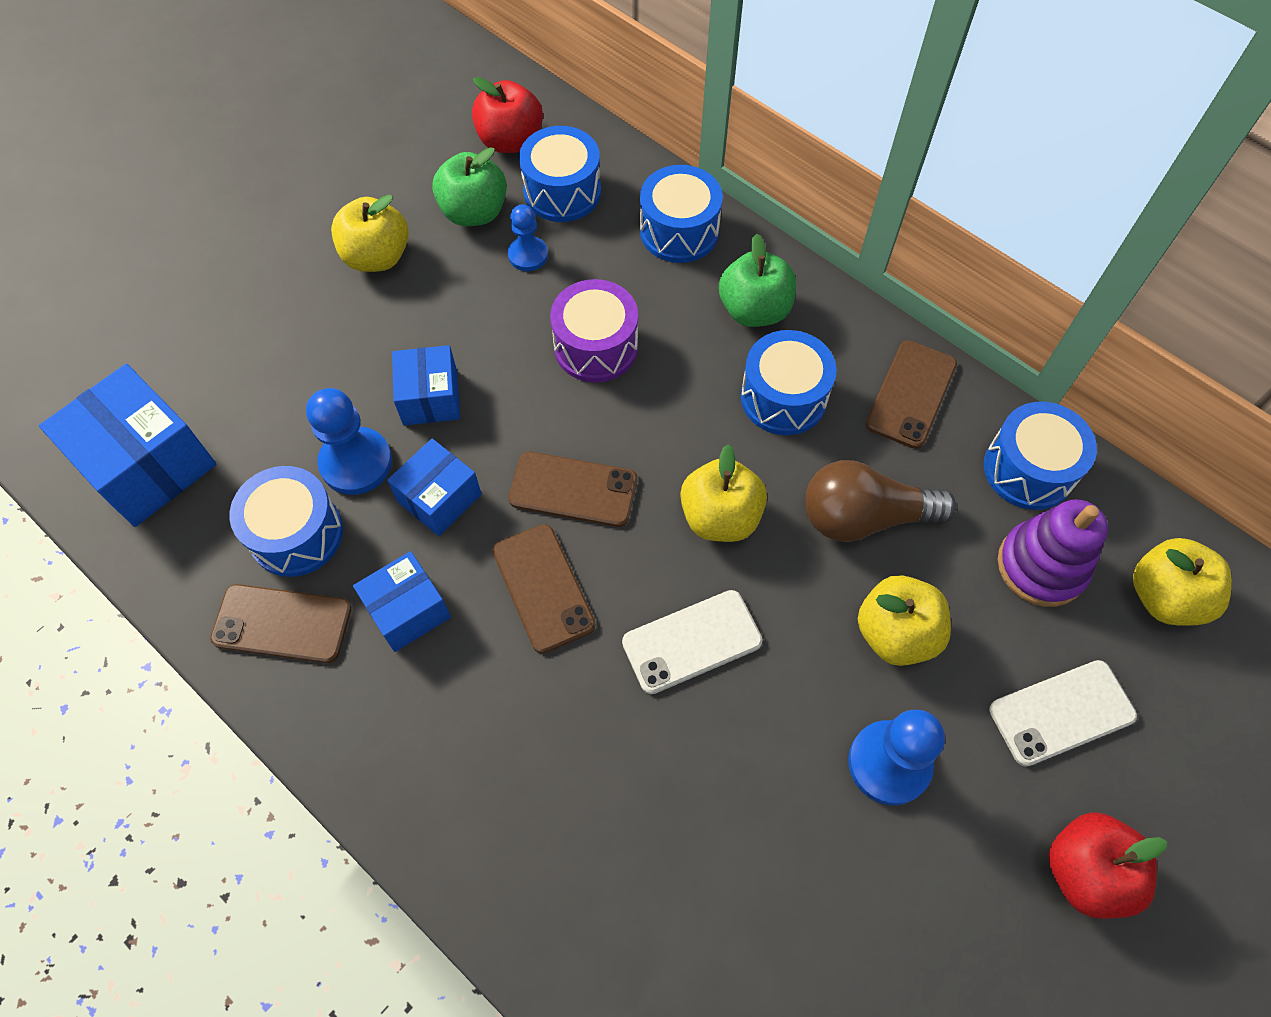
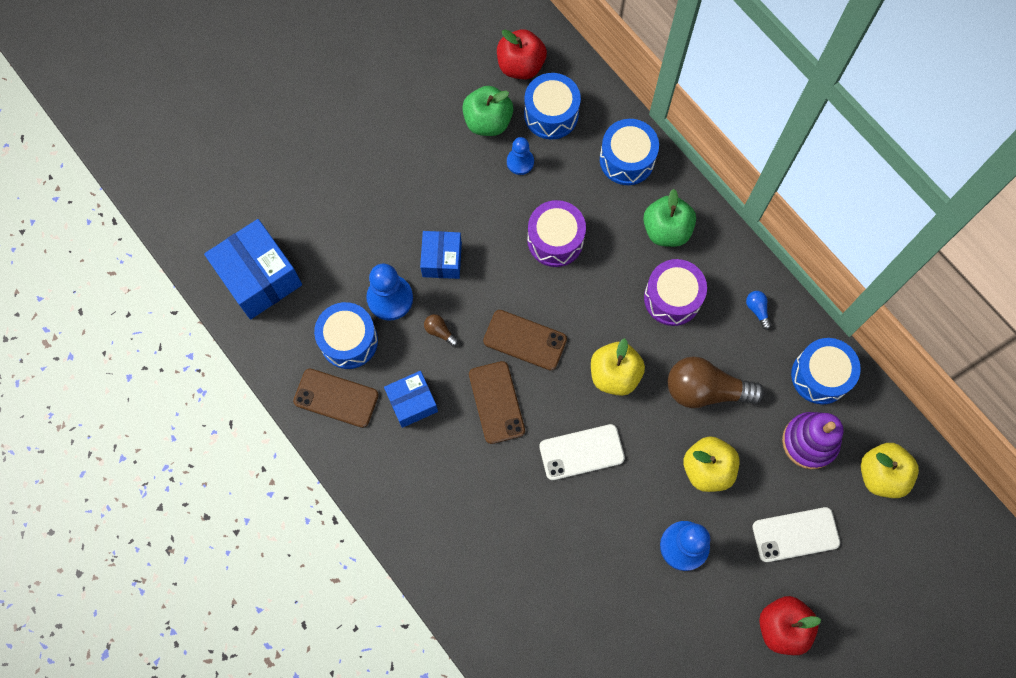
camera: 10 degrees right, 10 degrees up
yellow apple [331,195,409,272] -> none
blue box [387,439,482,536] -> brown light bulb [424,314,458,347]
blue drum [741,330,837,435] -> purple drum [644,259,707,326]
brown phone [866,340,957,449] -> blue light bulb [746,291,771,330]

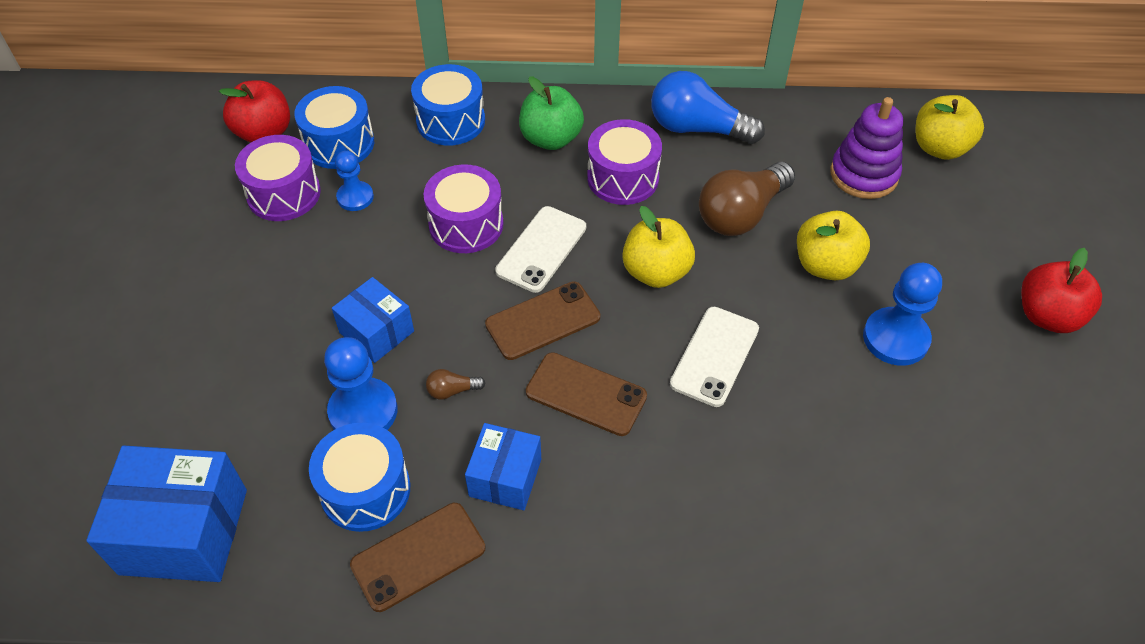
camera: 50 degrees left, 20 degrees down
green apple [462,86,513,136] -> purple drum [235,135,321,221]
blue light bulb [746,291,771,330] -> blue light bulb [651,71,765,144], size x2.40
white phone [752,507,840,562] -> white phone moved to [495,206,586,293]
blue drum [791,338,861,404] -> none

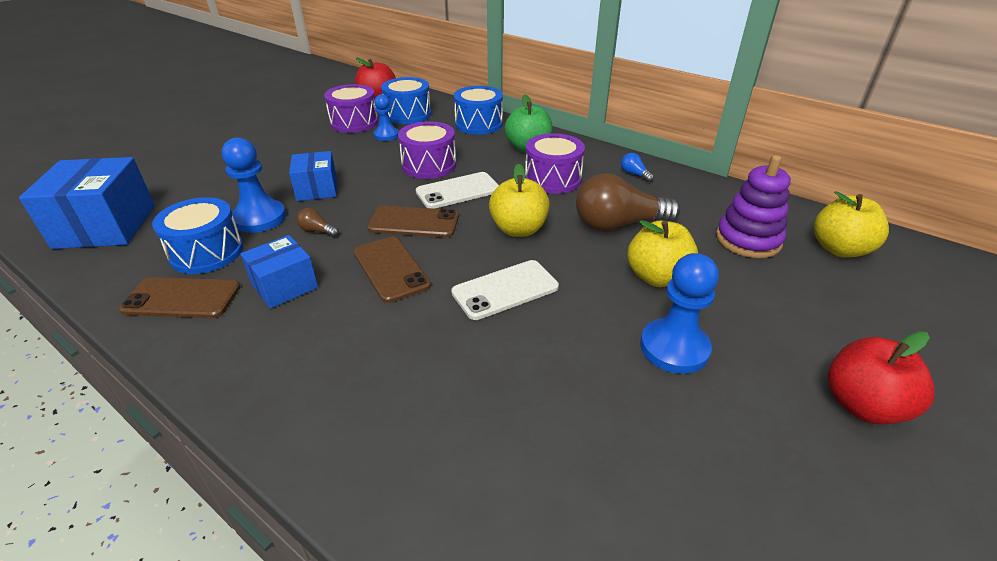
camera: 35 degrees right, 15 degrees down
blue box [86,446,247,582] -> blue box turned 45 degrees clockwise [19,157,155,249]
blue light bulb [651,71,765,144] -> blue light bulb [621,153,654,182], size x0.42

